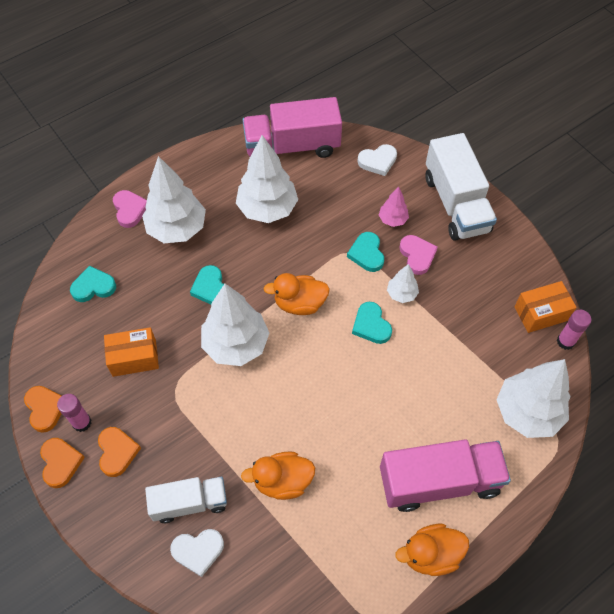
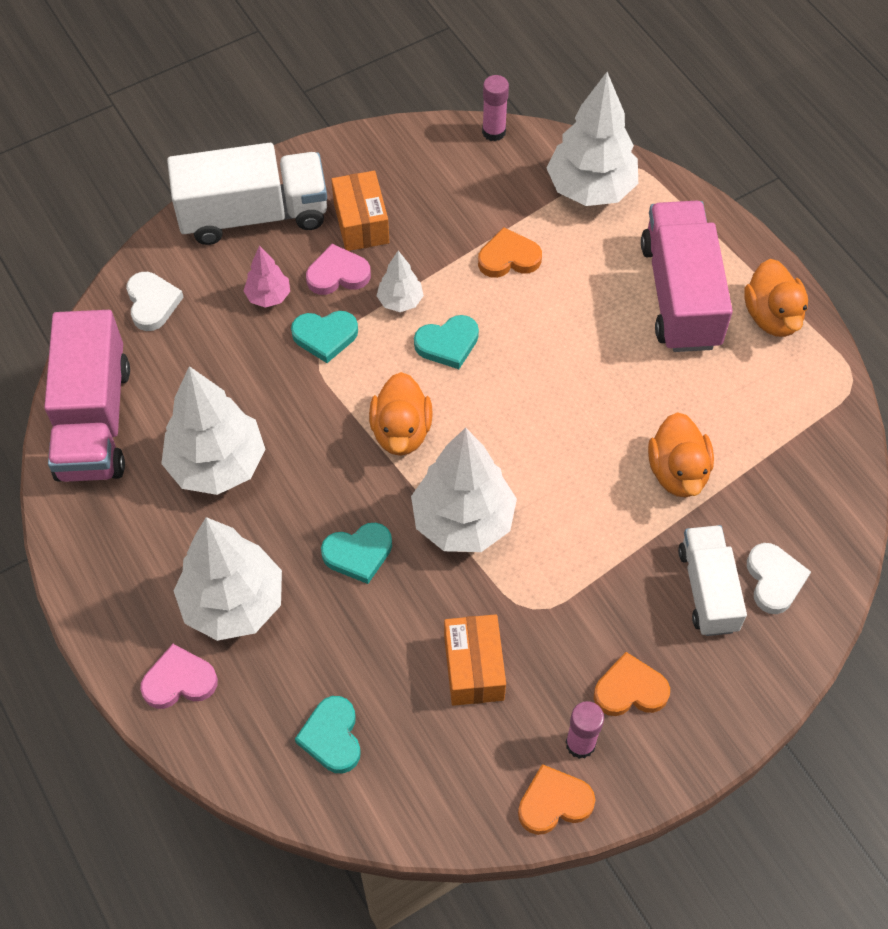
camera: 85 degrees left, 0 degrees up
orange heart [40,438,85,488] -> orange heart moved to [478,227,542,278]
orange box [514,281,577,333] -> orange box moved to [331,171,389,251]

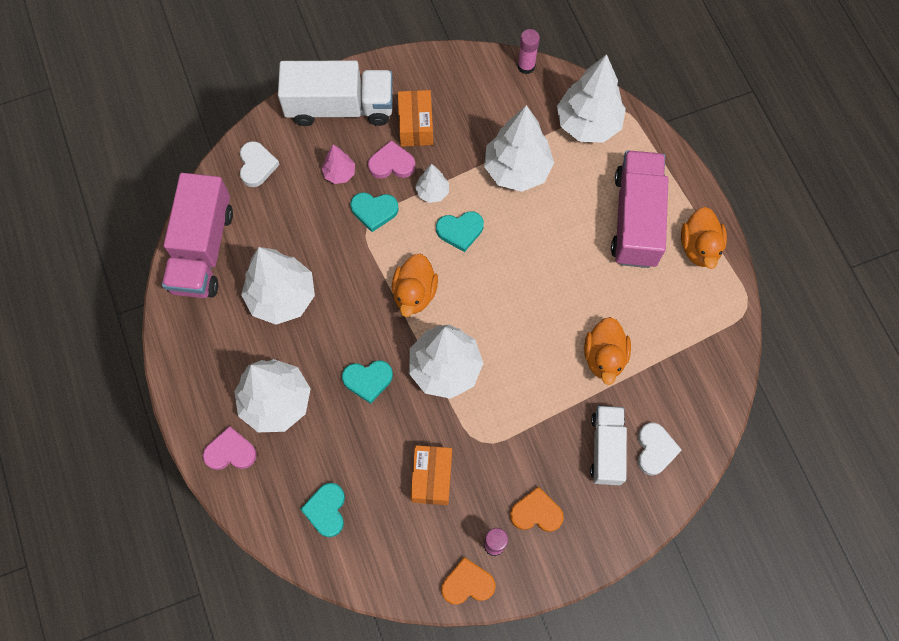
camera: 10 degrees right, 10 degrees up
orange heart [478,227,542,278] -> white tree [484,105,554,192]

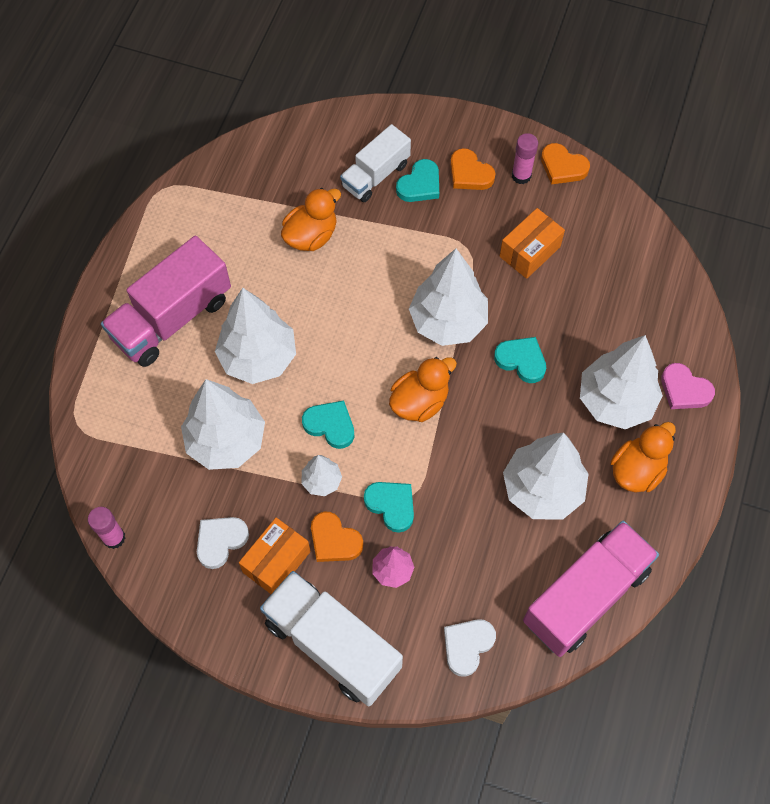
camera: 140 degrees left, 5 degrees down
turquoise heart [300,483,345,537] -> turquoise heart moved to [396,159,439,202]
pink heart [368,140,416,179] -> orange heart [311,512,363,562]
white tree [557,54,626,143] -> white tree moved to [215,288,296,384]
white heart [638,423,682,476] -> white heart moved to [197,517,249,569]
orange duck [681,207,727,269] -> orange duck moved to [611,422,676,493]

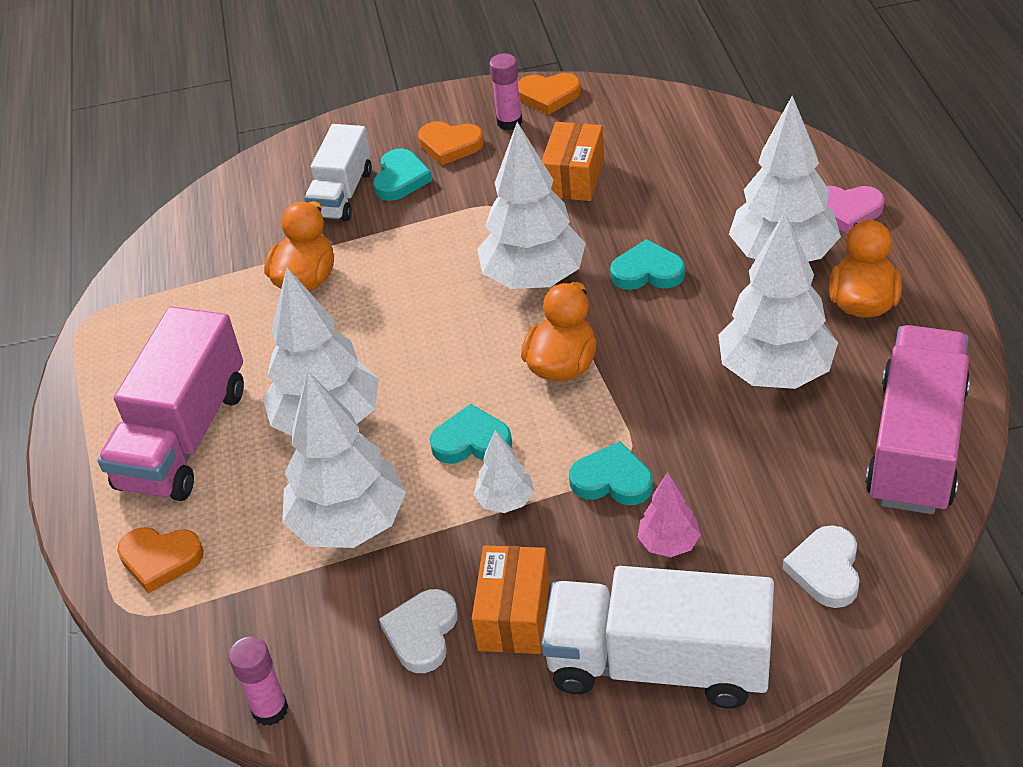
camera: 25 degrees left, 20 degrees down
orange heart [311,512,363,562] -> orange heart moved to [117,527,204,593]

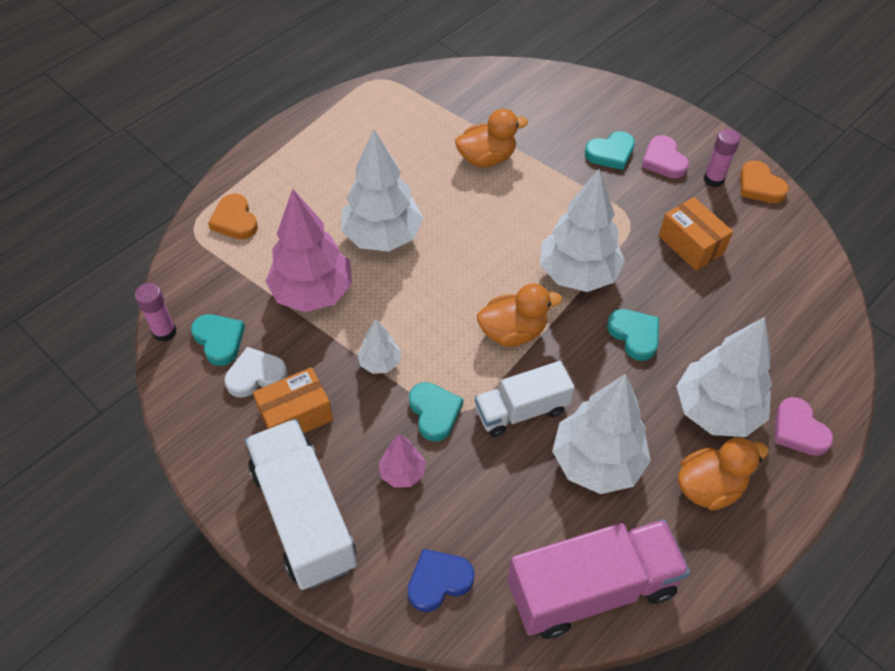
camera: 50 degrees right, 10 degrees up
pink truck [98,306,244,501] -> none
white tree [282,371,406,548] -> pink tree [266,189,352,312]
white truck [304,124,372,221] -> white truck moved to [475,361,575,437]
orange heart [418,121,484,165] -> pink heart [642,135,689,178]
turquoise heart [430,404,512,464] -> turquoise heart moved to [191,314,245,366]
orange box [542,122,604,201] -> orange box turned 75 degrees clockwise [659,197,733,271]
white heart [783,525,860,608] -> blue heart [408,549,475,612]

